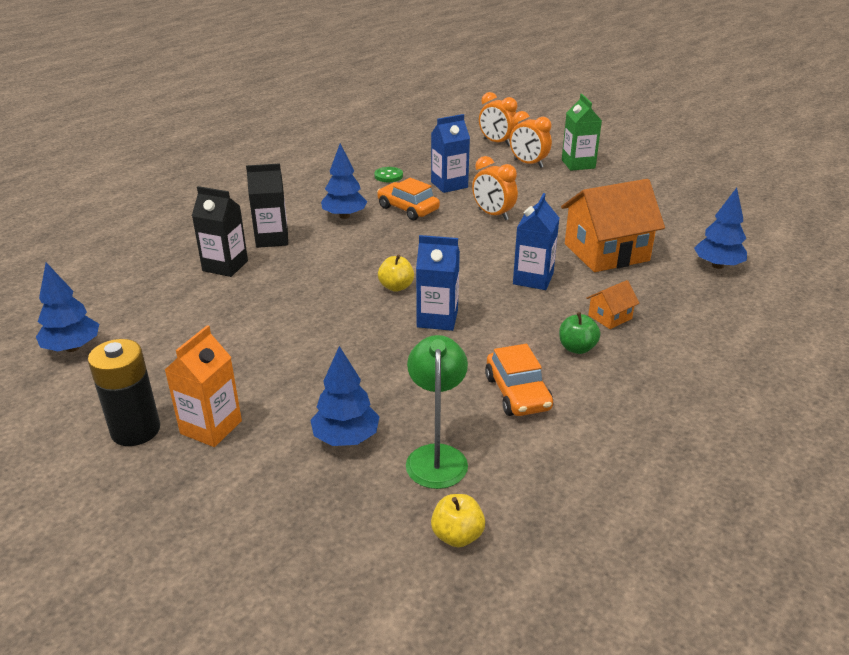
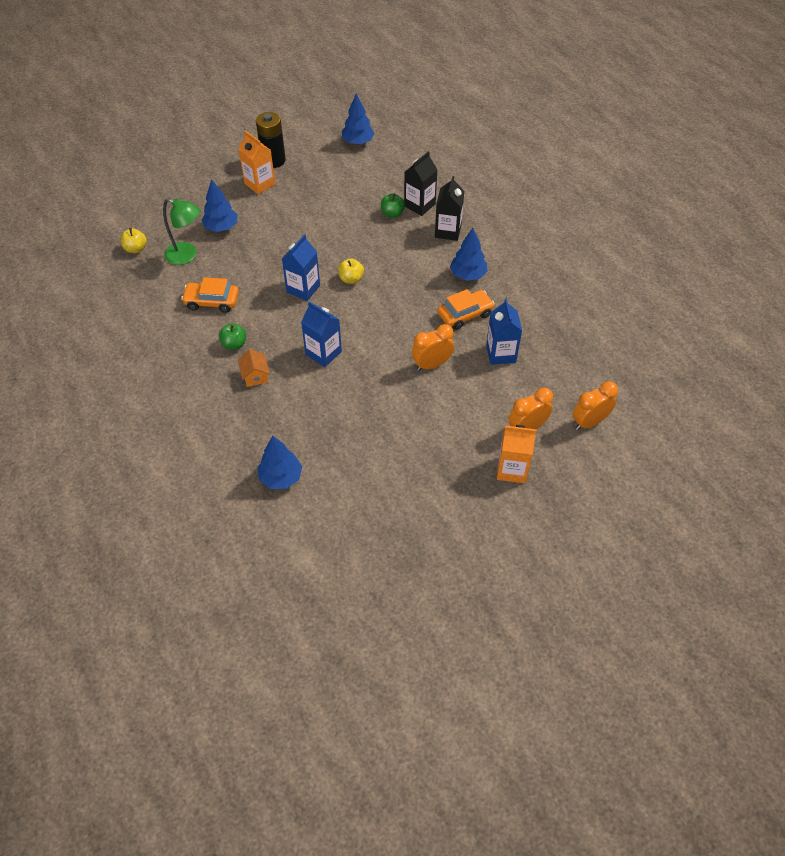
camera: 110 degrees right, 20 degrees up
green button [374,167,403,182] -> none
orange house [561,179,665,272] -> none
green carton [562,94,602,171] -> orange carton [497,425,537,483]
none -> green apple [381,193,405,218]

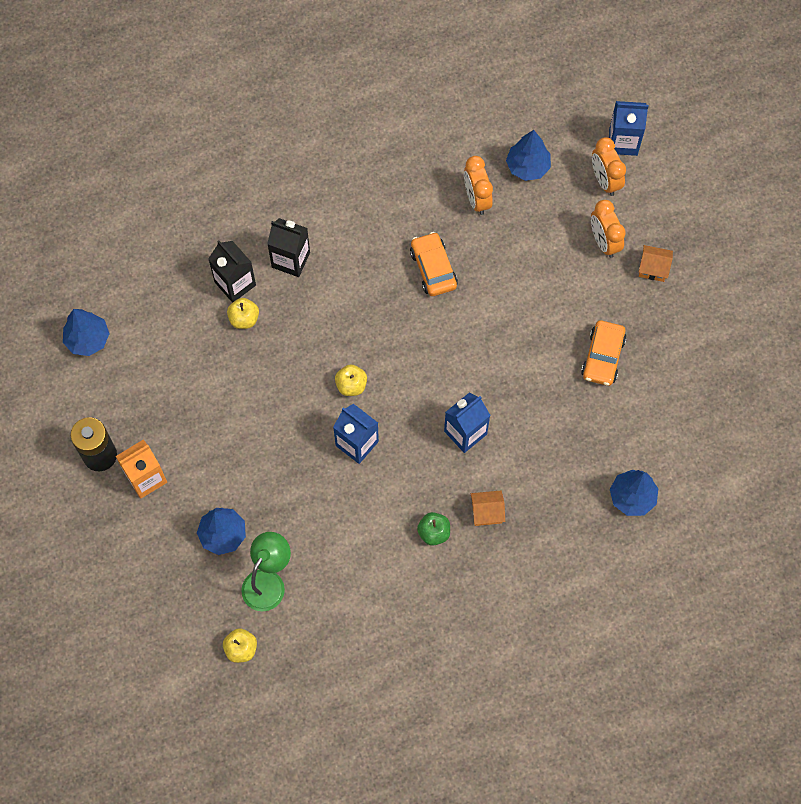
camera: 80 degrees left, 15 degrees up
orange car [181,277,239,313] -> orange car moved to [581,321,626,386]
green apple [381,193,405,218] -> yellow apple [227,298,259,329]
orange clock [412,324,454,371] -> orange clock moved to [464,156,493,215]
blue tree [450,228,488,281] -> blue tree moved to [506,130,551,181]
blue carton [486,298,522,365] -> blue carton moved to [609,101,649,156]
orange carton [497,425,537,483] -> orange house [639,245,673,282]

